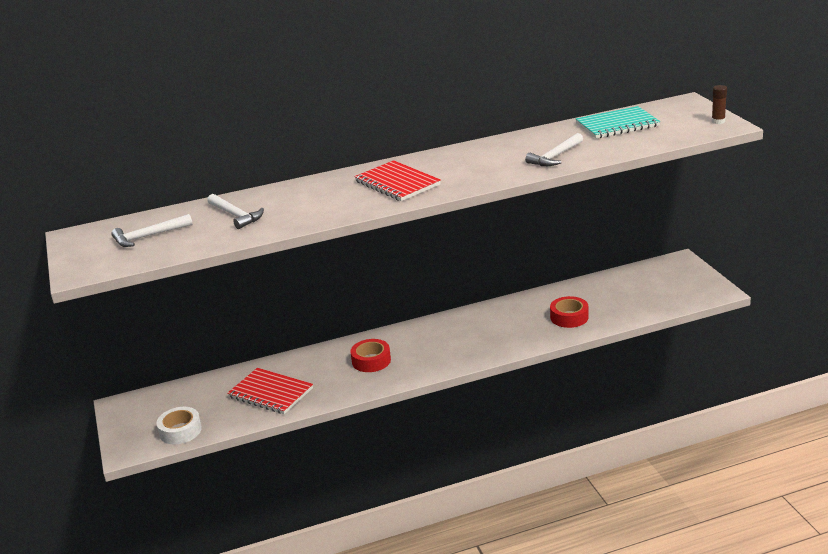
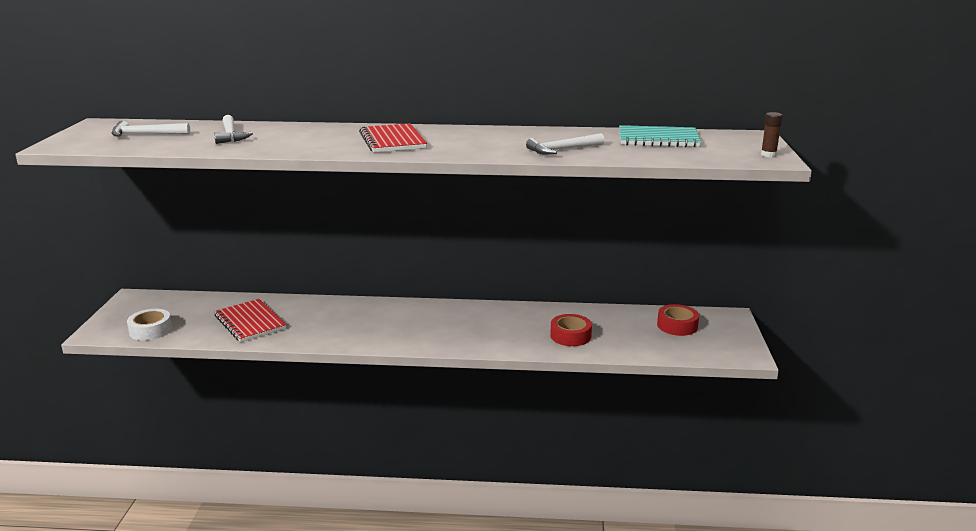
camera: 20 degrees right, 5 degrees down
red tape [350,339,391,372] -> red tape moved to [657,304,699,336]

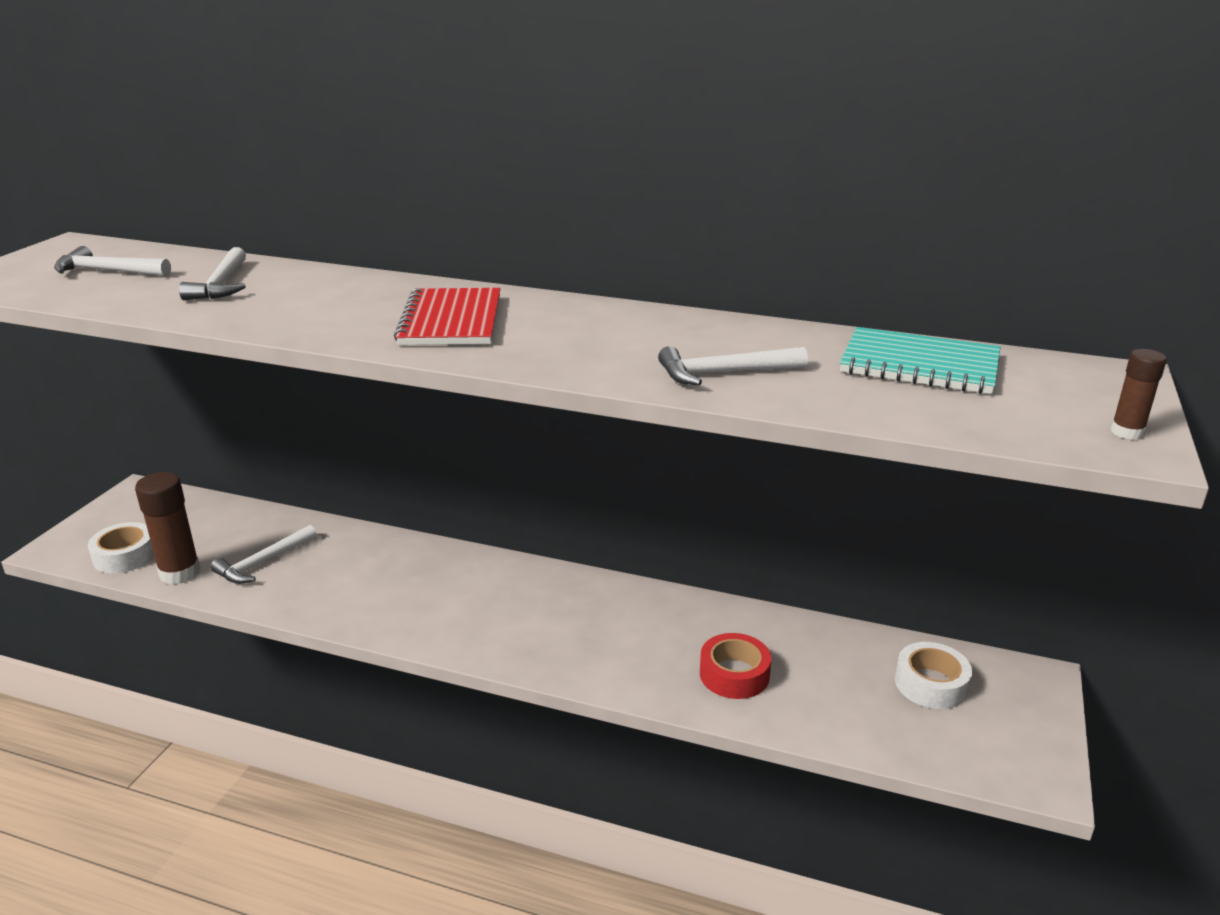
camera: 15 degrees right, 5 degrees up
red notebook [214,299,287,342] -> white hammer [210,525,317,584]
red tape [657,304,699,336] -> white tape [895,642,972,709]
none -> brown glue stick [135,472,201,585]

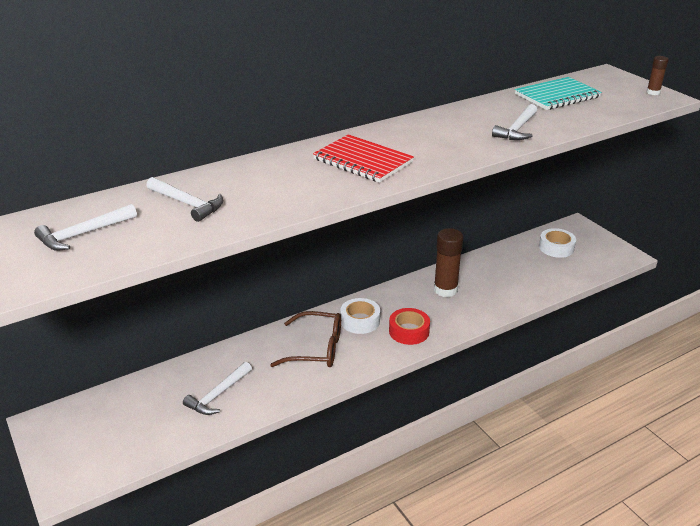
camera: 50 degrees left, 5 degrees up
white tape [88,522,155,573] -> white tape moved to [340,298,380,334]
brown glue stick [135,472,201,585] -> brown glue stick moved to [434,228,463,297]
white hammer [210,525,317,584] -> white hammer turned 45 degrees clockwise [183,362,252,415]
red tape [700,633,772,699] -> red tape moved to [389,308,430,345]
none -> brown glasses [270,311,341,367]

